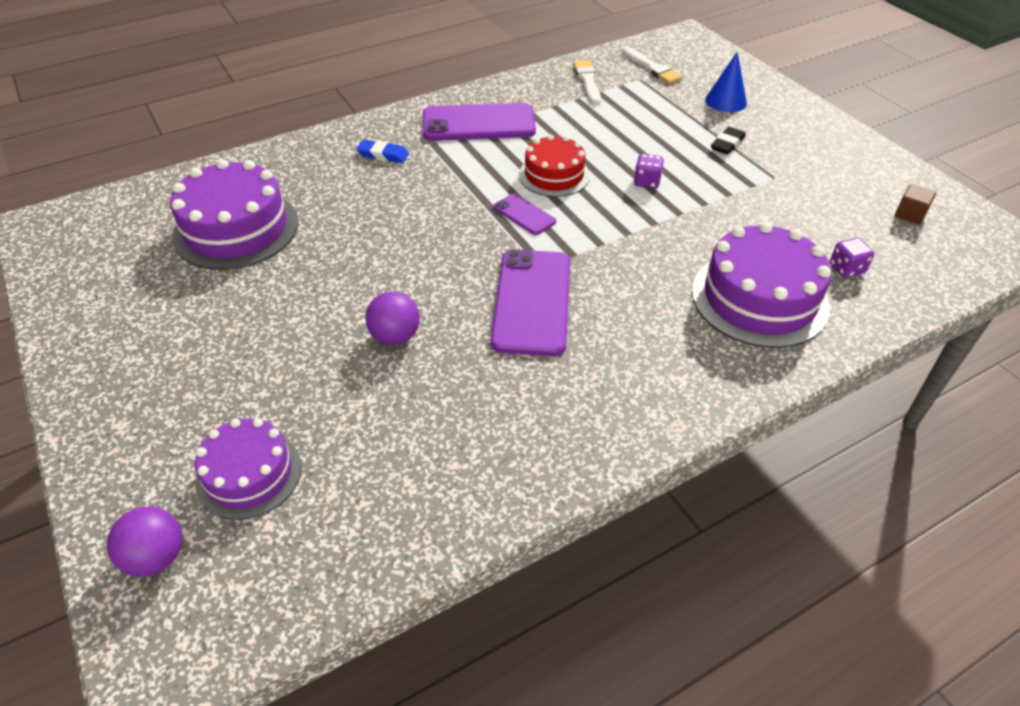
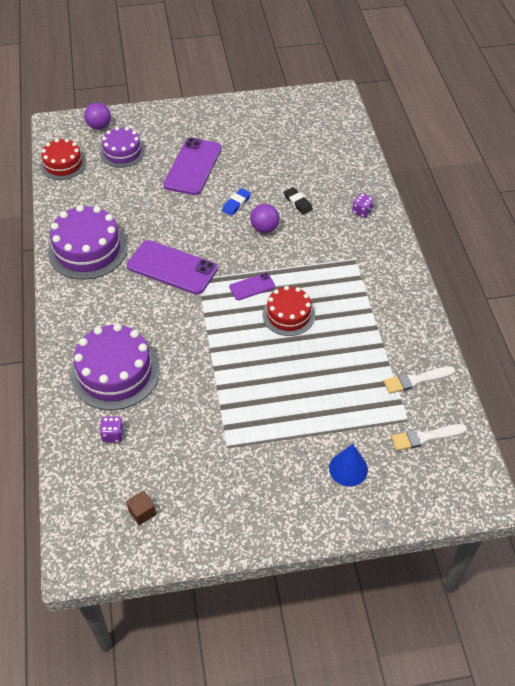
camera: 110 degrees right, 5 degrees up
purple cake [170,159,299,270] -> purple cake moved to [48,205,128,280]
blue eraser [356,140,409,163] -> blue eraser moved to [222,188,251,216]
purple ball [365,291,420,345] -> purple ball moved to [250,204,279,233]
purple phone [423,103,536,141] -> purple phone moved to [163,138,222,195]
white brush [573,60,601,105] -> white brush turned 150 degrees clockwise [384,366,455,394]
purple dice [634,154,664,189] -> purple dice moved to [352,193,374,218]
black eraser [711,127,746,155] -> black eraser moved to [284,187,313,215]
none -> red cake [40,139,86,180]

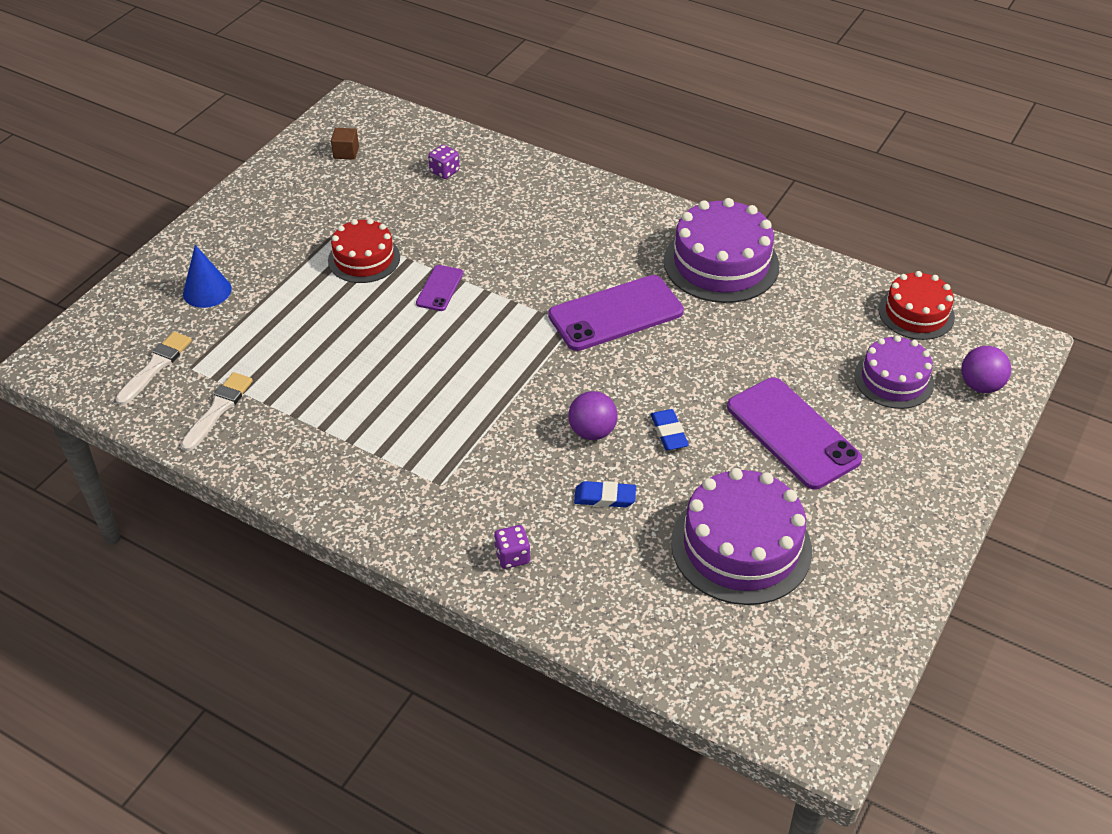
camera: 130 degrees right, 5 degrees down
purple cake [71,324,160,410] -> purple cake moved to [671,468,812,605]
purple phone [229,273,275,300] -> purple phone moved to [416,265,463,311]
red cake [263,286,315,336] -> red cake moved to [328,218,400,283]
black eraser [284,187,313,215] -> blue eraser [574,481,636,507]

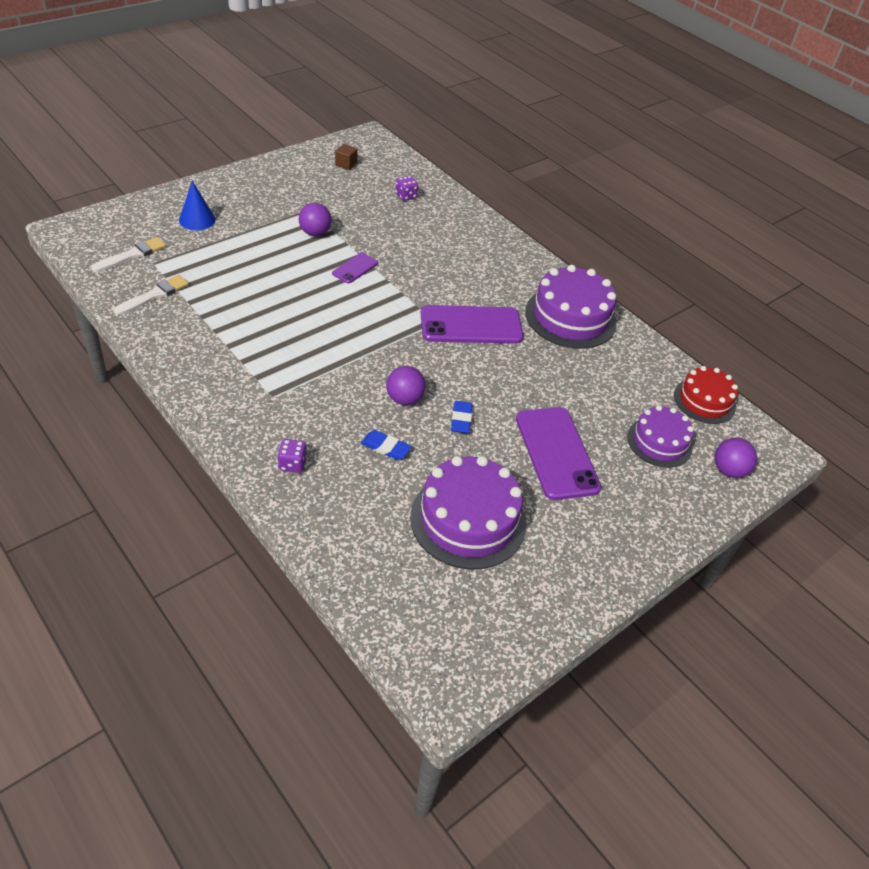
camera: 15 degrees right, 0 degrees up
red cake [328,218,400,283] -> purple ball [299,203,332,236]

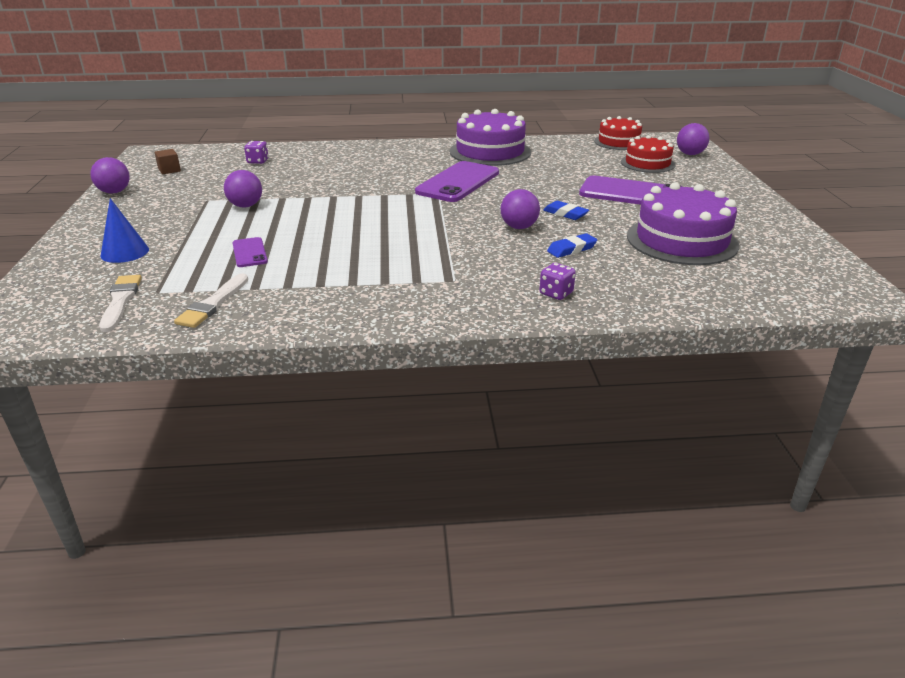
camera: 50 degrees left, 15 degrees down
white brush [113,275,189,315] -> white brush turned 150 degrees counterclockwise [174,273,248,328]
purple phone [332,253,378,283] -> purple phone moved to [232,237,268,267]
purple cake [627,405,694,467] -> red cake [621,135,675,173]
none -> purple ball [90,157,130,194]

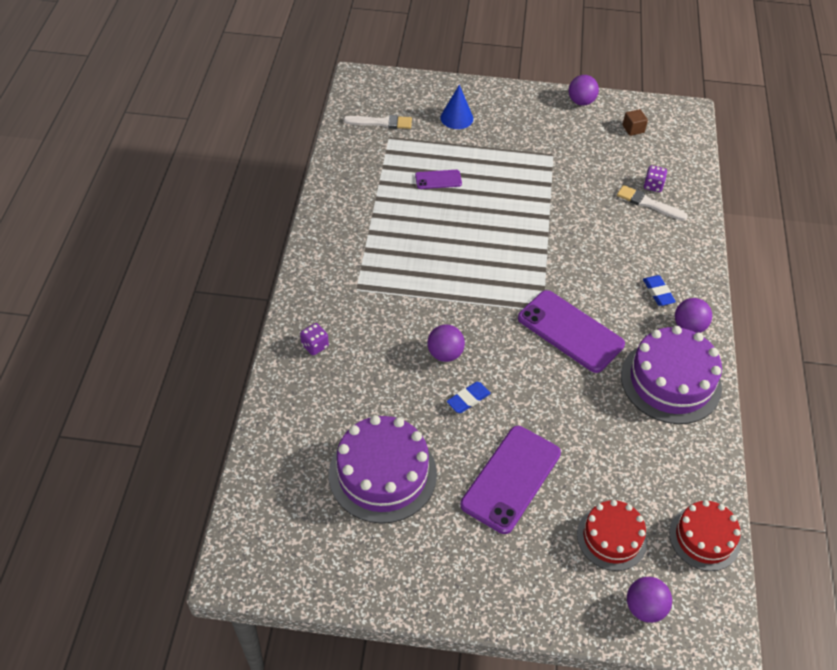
camera: 100 degrees right, 20 degrees up
white brush [174,273,248,328] -> white brush moved to [617,185,688,221]
purple ball [224,170,262,207] -> purple ball moved to [675,298,712,333]
blue eraser [547,233,597,258] -> blue eraser moved to [643,275,676,306]

